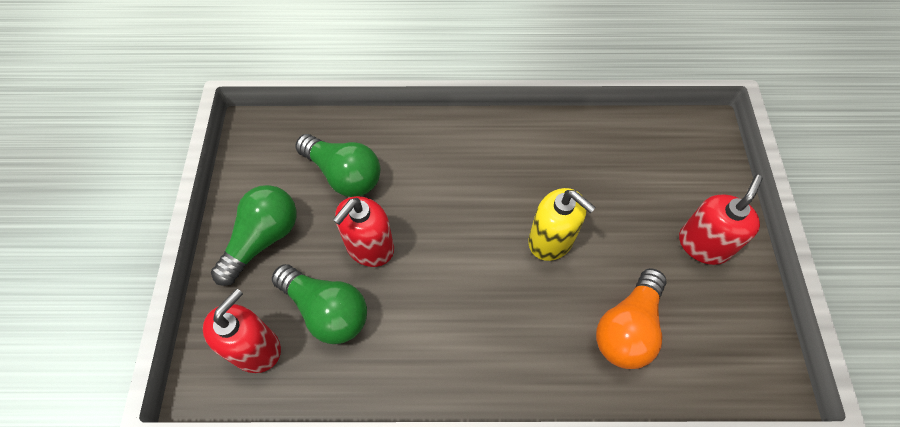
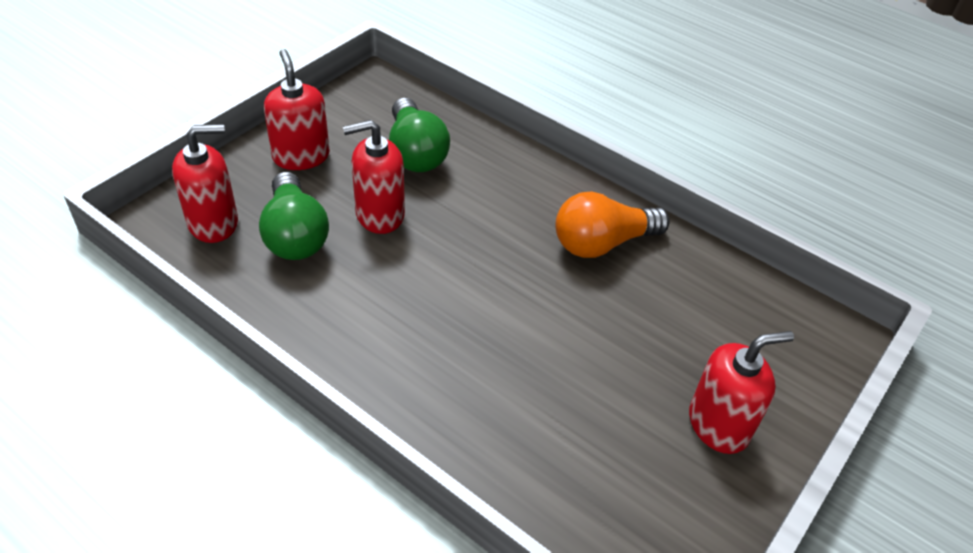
camera: 35 degrees right, 15 degrees down
green light bulb [211,185,296,286] -> red soap dispenser [264,49,330,170]
yellow soap dispenser [528,188,596,261] -> none
orange light bulb [596,268,667,369] -> orange light bulb moved to [555,191,670,258]

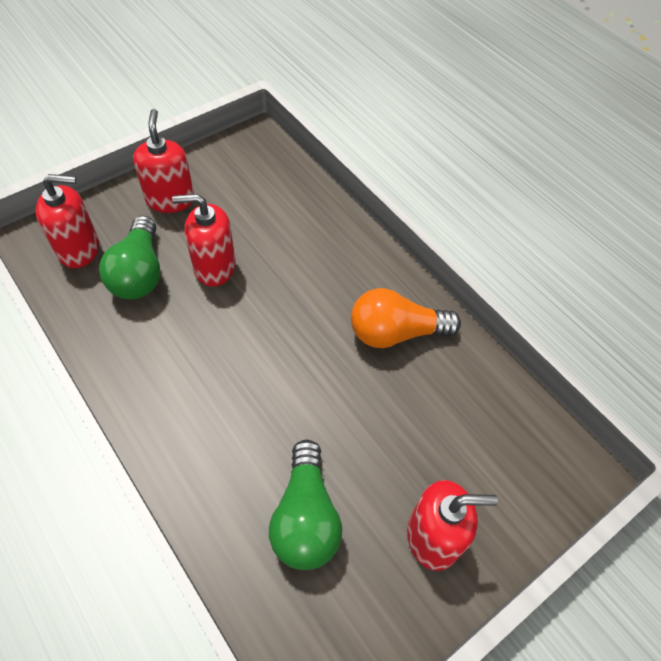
camera: 15 degrees right, 10 degrees up
green light bulb [389,98,450,172] -> green light bulb moved to [269,440,342,570]

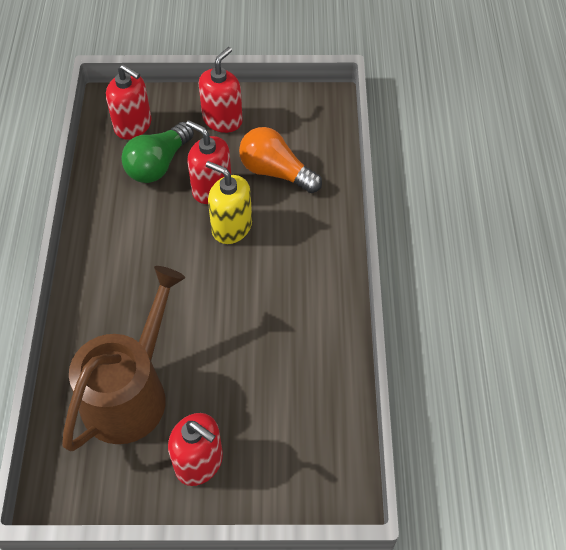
camera: 40 degrees right, 0 degrees up
green light bulb [269,440,342,570] -> brown watering can [62,266,185,451]
orange light bulb [351,288,461,348] -> orange light bulb moved to [239,127,322,193]
none -> yellow soap dispenser [206,161,252,244]

